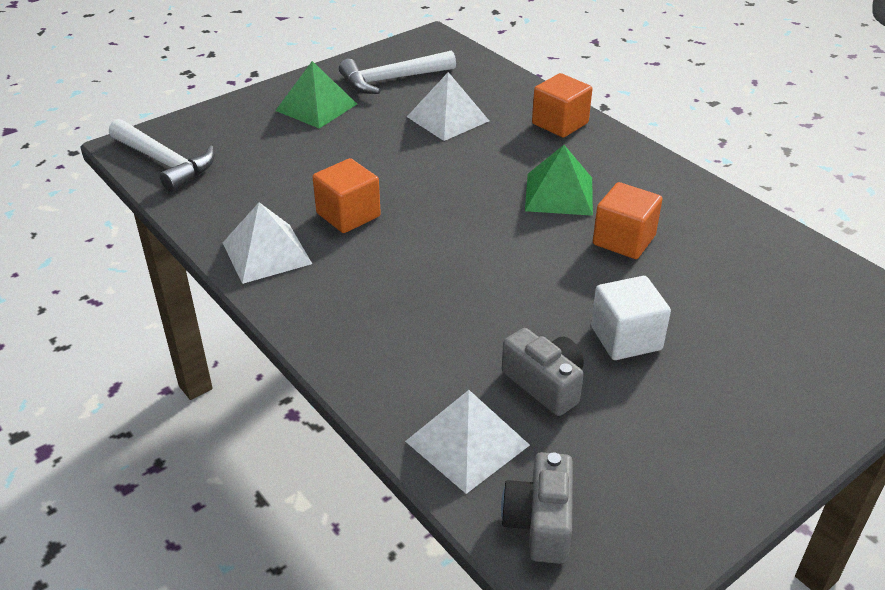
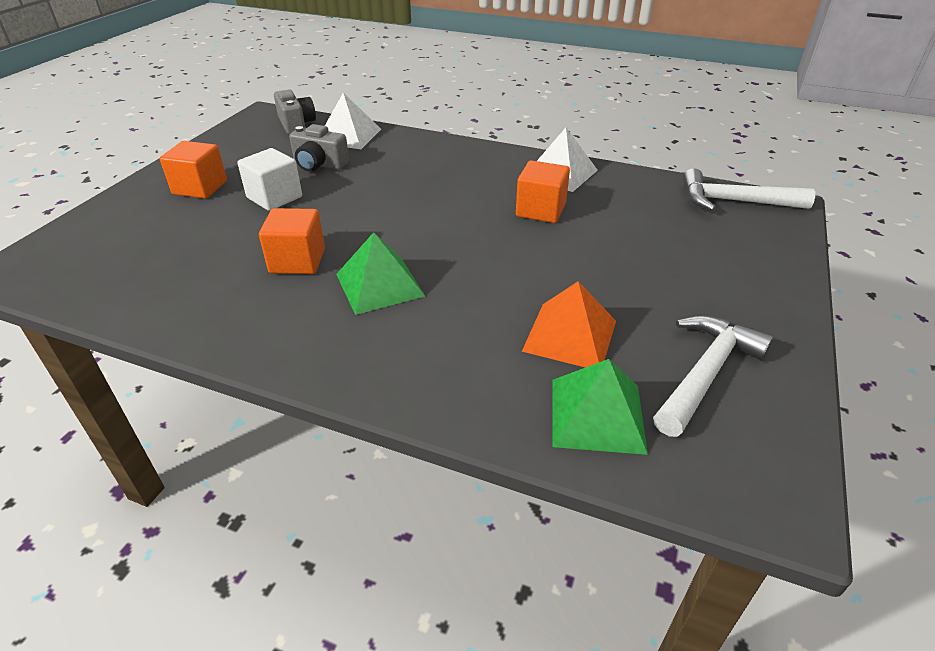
camera: 150 degrees right, 0 degrees up
green pyramid [275,61,357,128] -> green pyramid moved to [552,359,648,455]
white pyramid [407,72,489,141] -> orange pyramid [522,281,616,368]
orange cube [532,73,592,138] -> orange cube moved to [160,141,227,199]

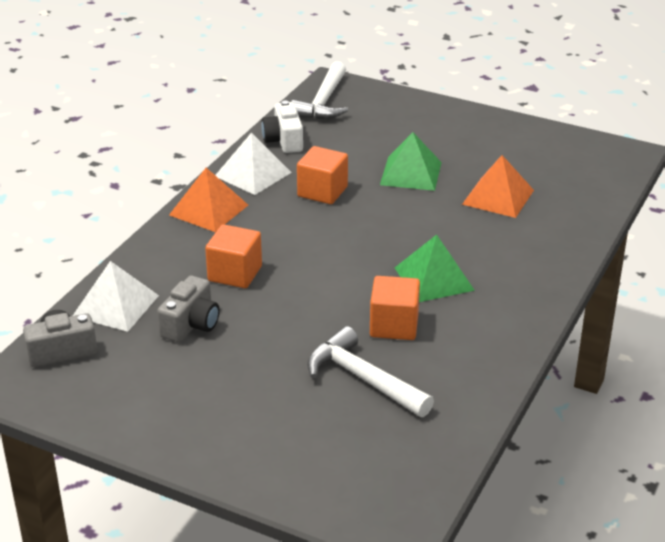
camera: 85 degrees left, 5 degrees down
orange cube [160,141,227,199] -> orange cube moved to [205,224,262,288]
white cube [237,148,302,211] -> none
green pyramid [552,359,648,455] -> green pyramid moved to [380,132,442,191]
white hammer [653,315,774,437] -> white hammer moved to [307,326,434,417]
none -> orange pyramid [169,168,248,232]
none -> white camera [261,101,303,153]

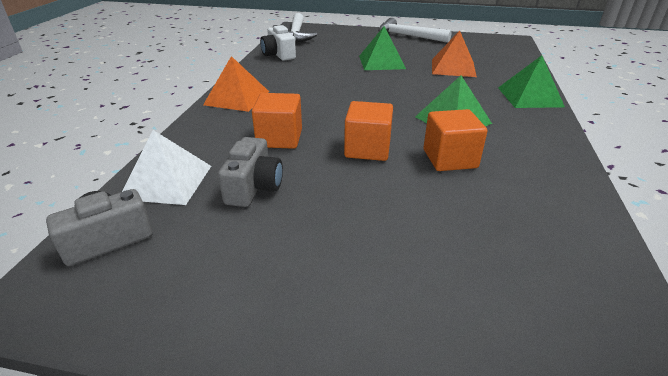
camera: 15 degrees left, 0 degrees up
white pyramid [215,133,292,195] -> none
orange cube [297,146,348,204] -> orange cube moved to [344,101,393,161]
white hammer [307,326,434,417] -> white hammer moved to [378,18,452,43]
none -> green pyramid [498,55,565,108]

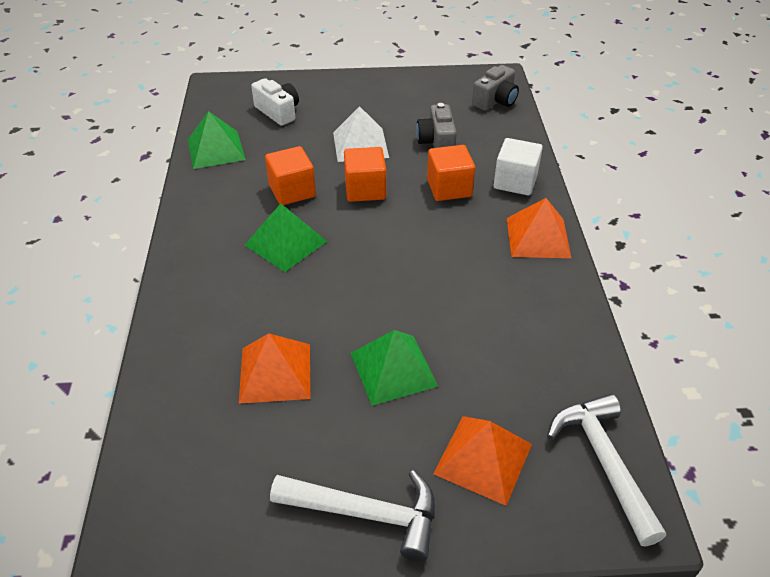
camera: 165 degrees right, 10 degrees up
white pyramid [122,130,211,205] -> white pyramid moved to [333,106,389,162]
white camera [260,25,296,61] -> white camera moved to [251,78,299,126]
green pyramid [498,55,565,108] -> green pyramid moved to [188,111,246,169]
none -> orange pyramid [434,416,532,506]
none -> white cube [494,138,543,195]

